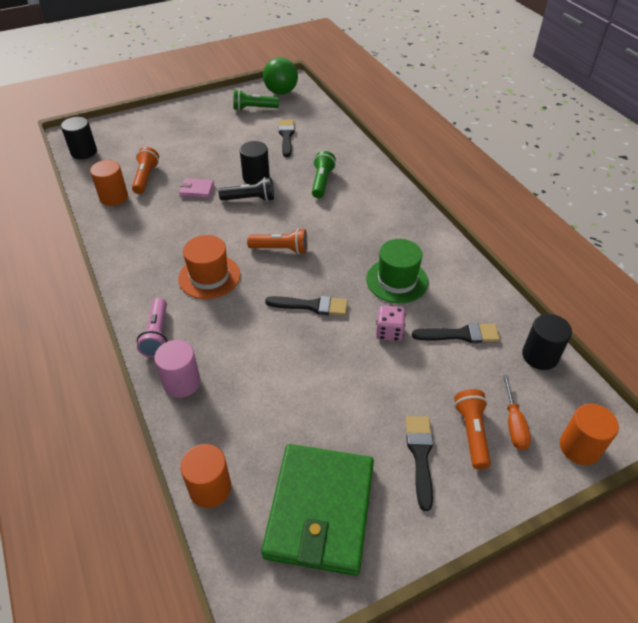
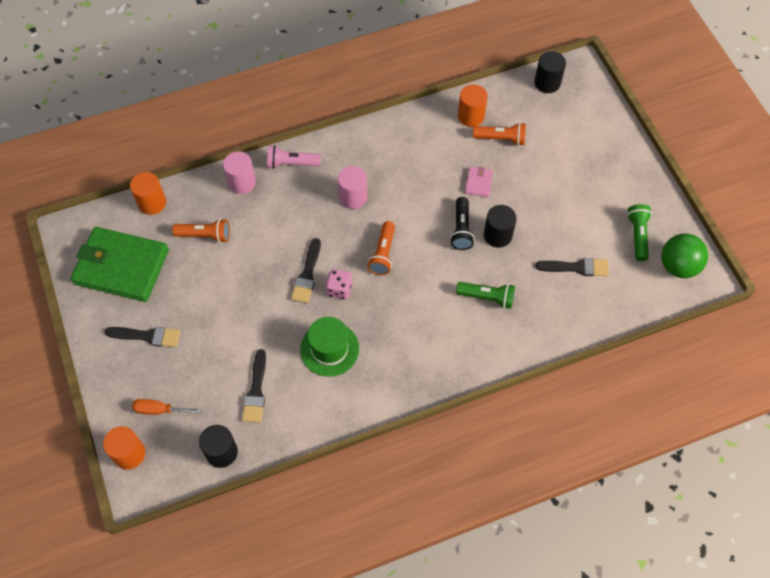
camera: 95 degrees right, 15 degrees up
orange hat [178,235,240,299] -> pink cylinder [338,166,367,209]
pink dice [376,305,406,341] -> pink dice moved to [326,269,352,299]
orange flashlight [454,389,491,469] -> orange flashlight moved to [172,219,230,243]

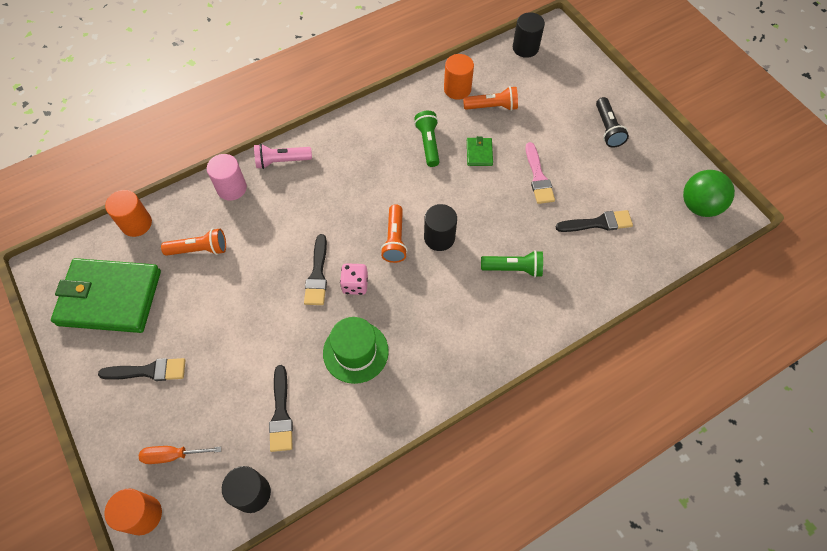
camera: 10 degrees left, 0 degrees up
pink cylinder [338,166,367,209] -> none
black flashlight [450,197,475,250] -> black flashlight moved to [596,97,629,148]
pink wallet [465,167,493,197] -> green wallet [467,136,493,166]
black cylinder [484,205,517,248] -> black cylinder moved to [424,204,457,251]
green flashlight [627,204,652,261] -> green flashlight moved to [414,111,440,167]
none -> pink brush [526,142,555,204]

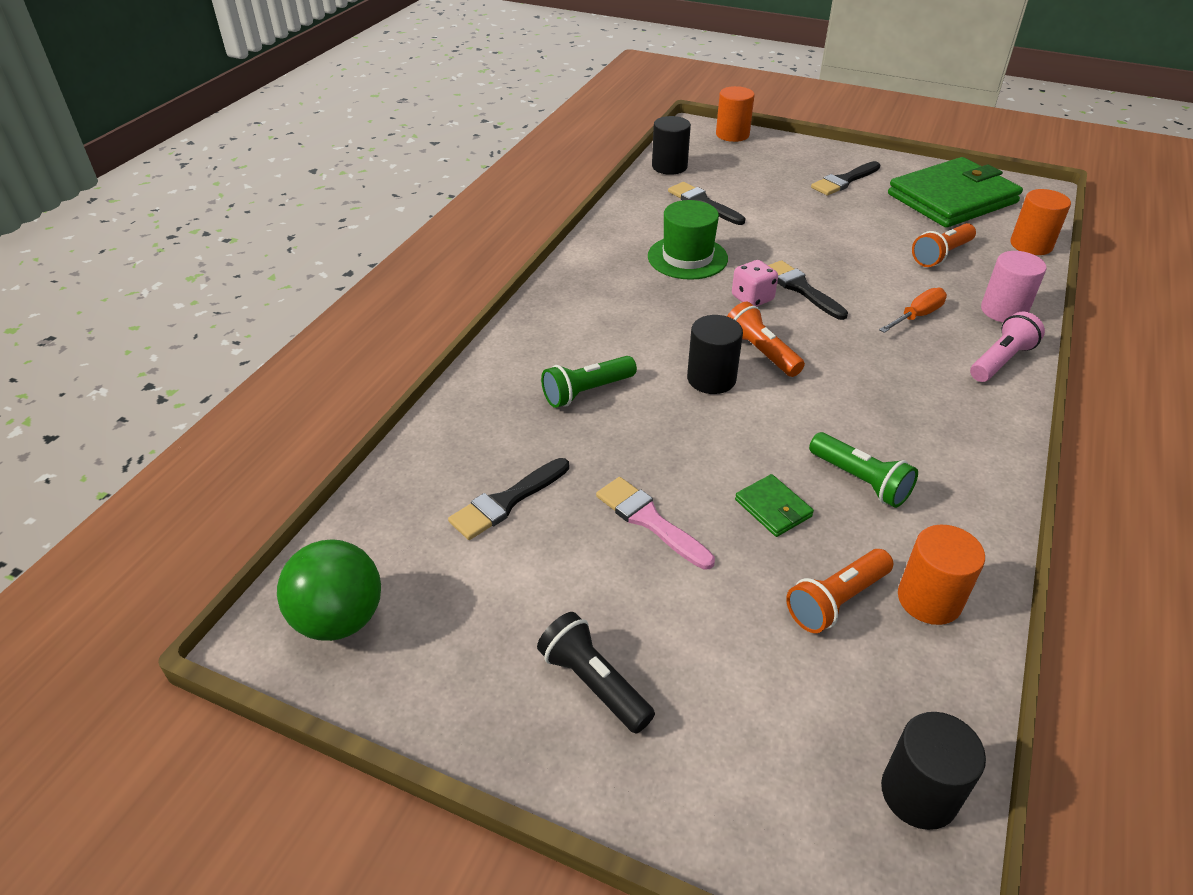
camera: 145 degrees right, 20 degrees down
orange screwdriver [139,446,221,464] -> orange screwdriver moved to [879,288,947,333]

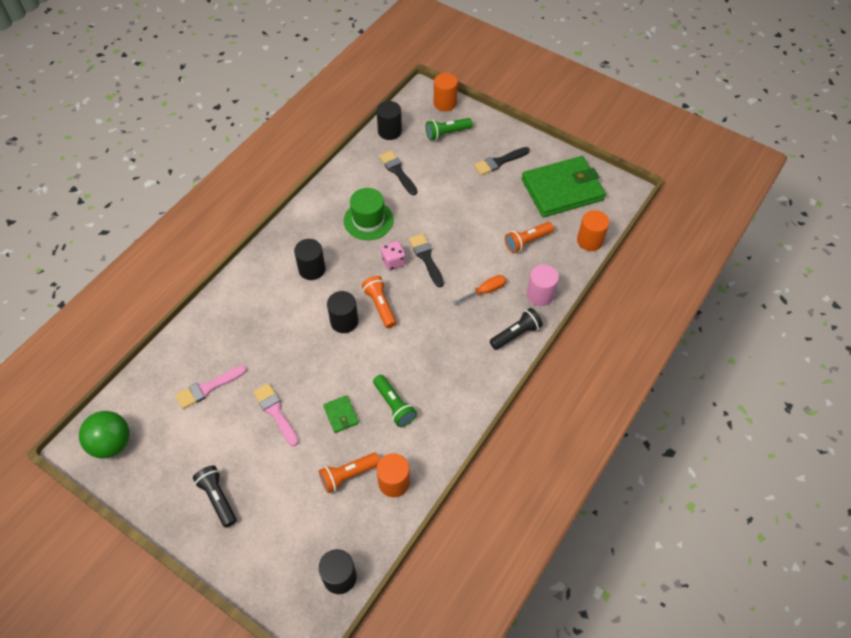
camera: 10 degrees right, 15 degrees up
black brush [448,458,569,540] -> pink brush [175,365,247,409]
green flashlight [541,356,637,408] -> green flashlight moved to [426,118,473,140]
pink flashlight [970,311,1045,382] -> black flashlight [490,308,543,350]
none -> black cylinder [294,239,325,280]

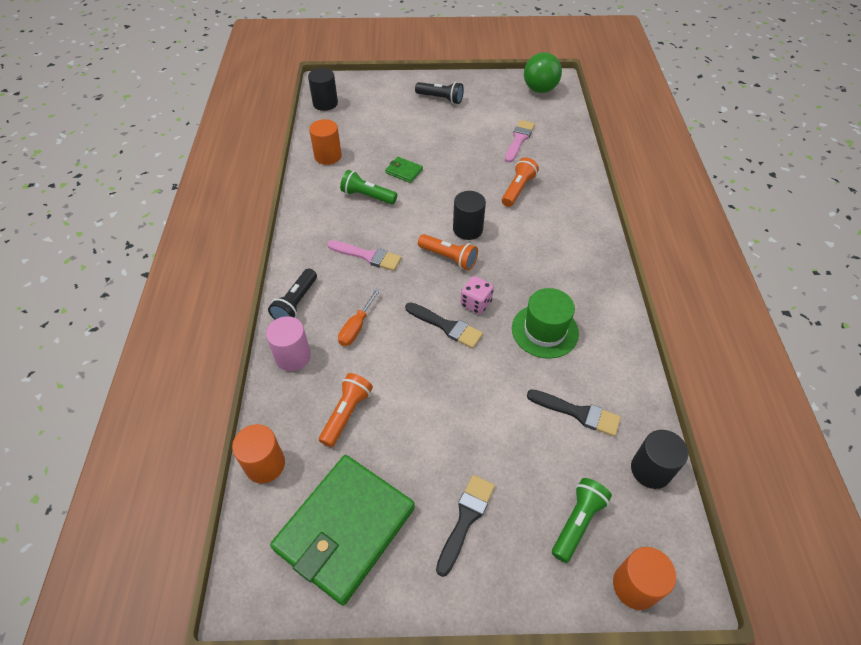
camera: 145 degrees right, 5 degrees down
pink brush [253,383,298,446] -> pink brush moved to [327,240,402,271]
black cylinder [294,239,325,280] -> none
orange flashlight [319,453,380,493] -> orange flashlight moved to [502,157,539,207]

